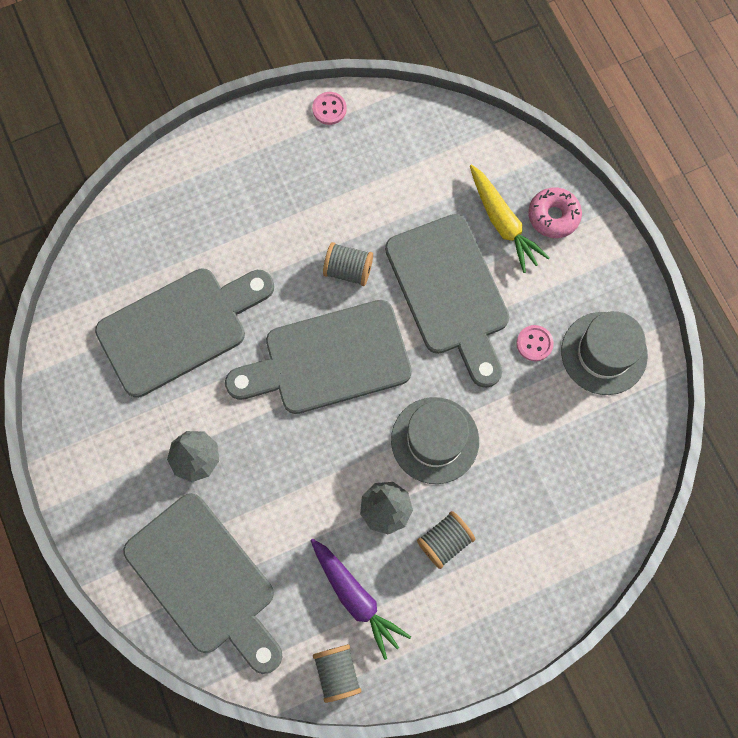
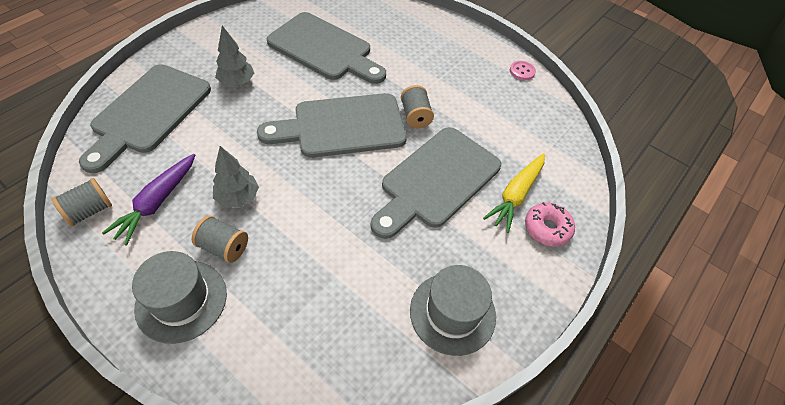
camera: 60 degrees right, 20 degrees down
grey cutting board [225,300,412,414] -> grey cutting board turned 60 degrees counterclockwise [257,93,407,158]
grey hat [391,397,479,484] -> grey hat moved to [132,251,227,344]
pink button [516,325,554,361] -> none

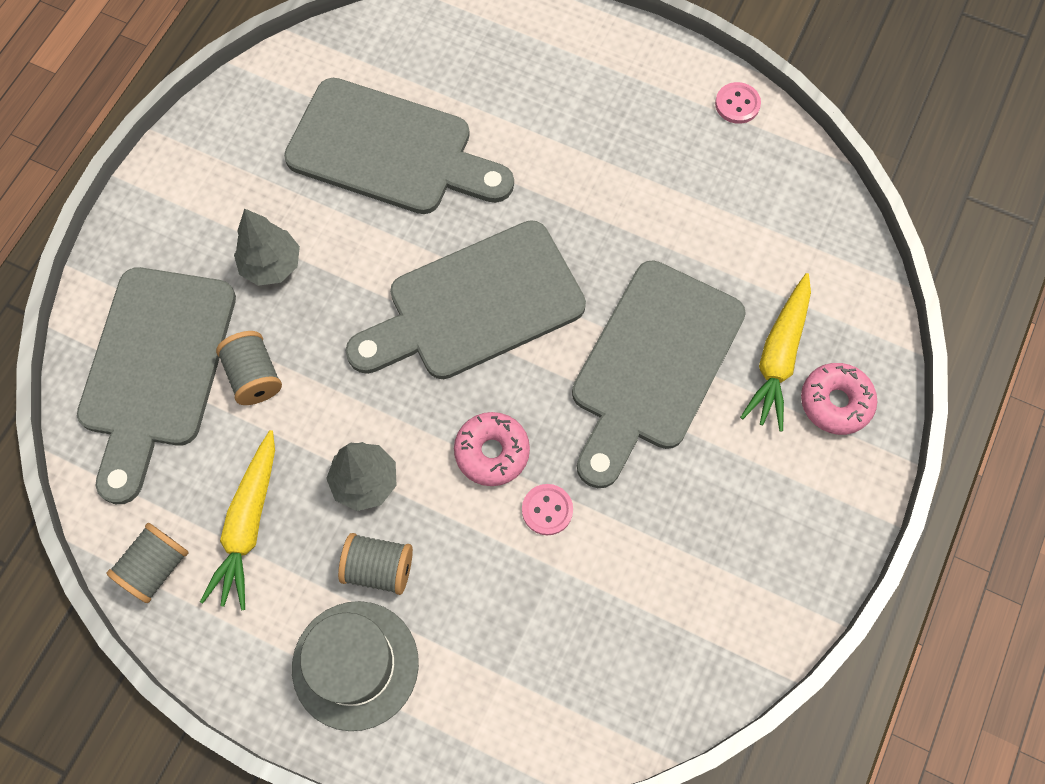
camera: 10 degrees left, 15 degrees up
purple carrot [102,154,195,246] -> yellow carrot [200,430,275,610]
grey spool [401,85,434,129] -> grey spool moved to [216,331,282,405]
grey hat [410,265,496,356] -> none
none -> pink donut [454,412,530,486]
none -> pink button [522,484,573,535]

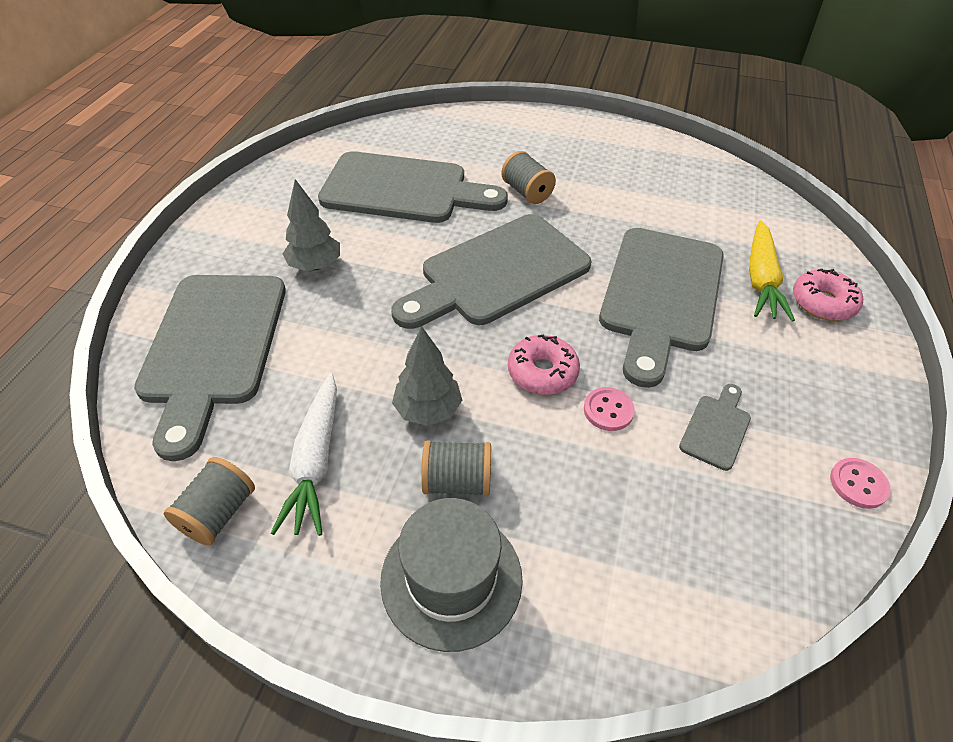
camera: 10 degrees left, 20 degrees down
yellow carrot [200,430,275,610] -> white carrot [271,373,337,536]
grey spool [216,331,282,405] -> grey spool moved to [501,151,556,204]
pink button [715,82,761,124] -> pink button moved to [830,458,891,509]
none -> grey cutting board [679,384,751,471]

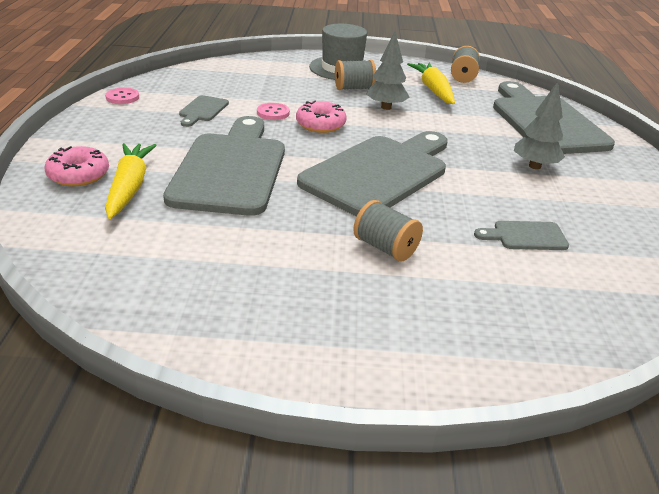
camera: 165 degrees right, 15 degrees down
white carrot [271,373,337,536] -> yellow carrot [407,63,455,104]
grey cutting board [318,151,508,223] -> grey cutting board [474,221,569,250], size x0.42

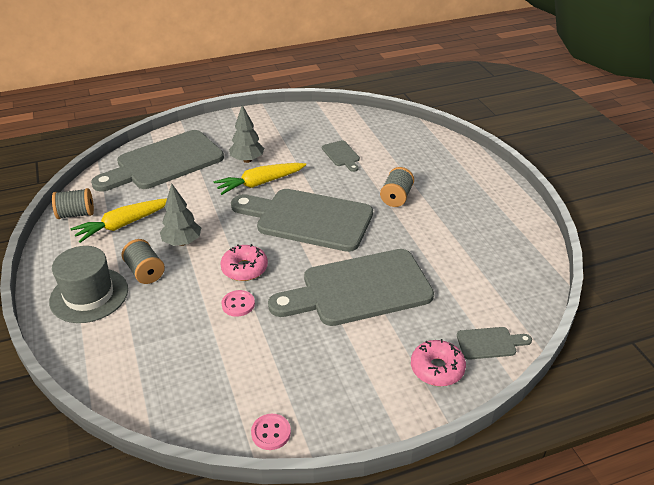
camera: 110 degrees left, 5 degrees up
yellow carrot [105,143,157,219] -> yellow carrot moved to [214,163,306,195]
grey cutting board [179,95,229,127] -> grey cutting board moved to [457,327,532,360]

